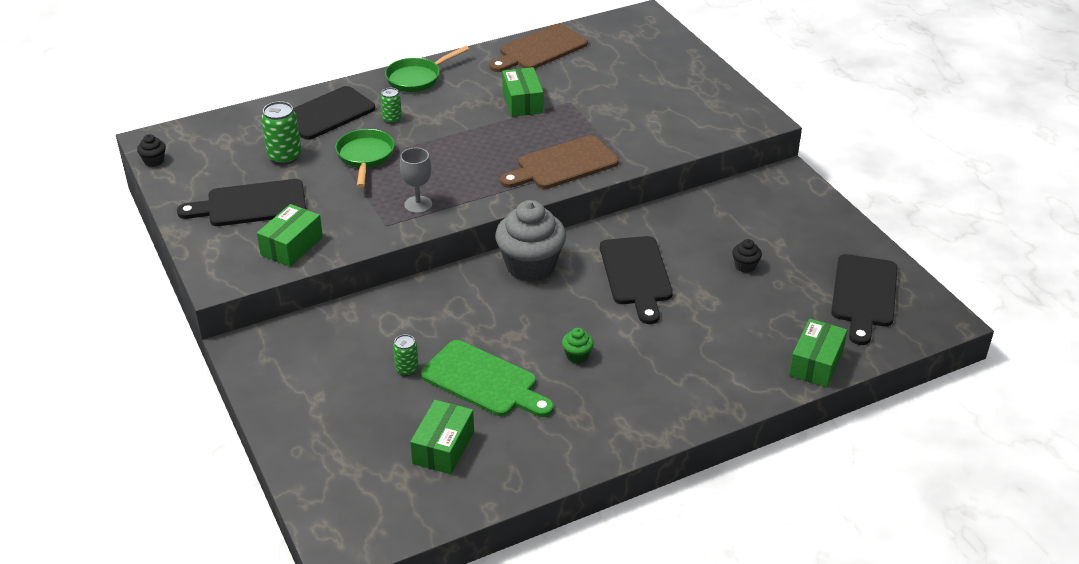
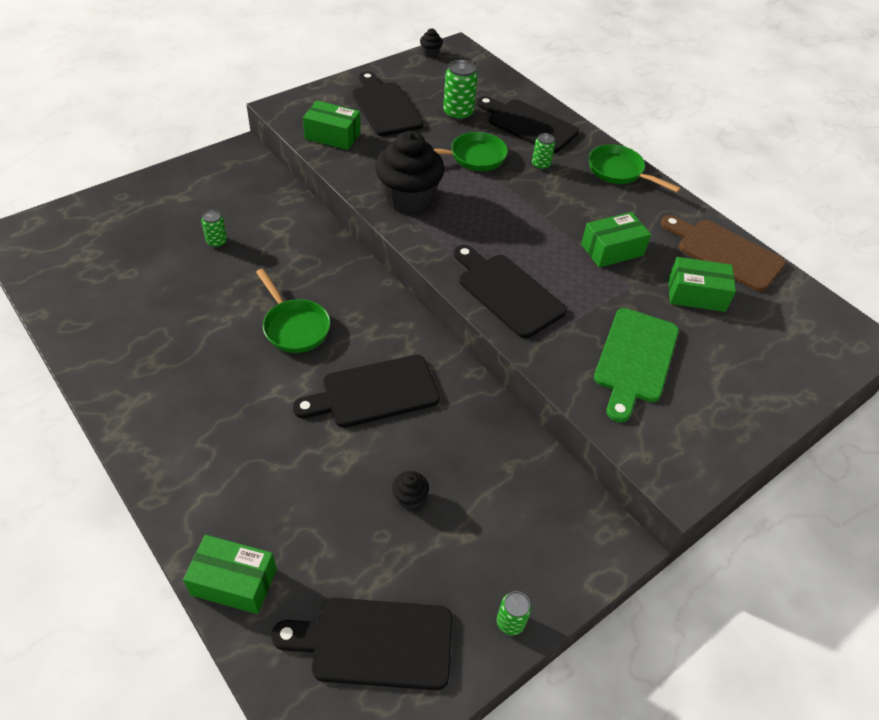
camera: 75 degrees right, 10 degrees up
grey goblet [400,148,432,213] -> black cupcake [375,131,444,213]
green box [410,400,474,474] -> green box moved to [668,257,736,312]
green cutting board [421,340,554,417] -> green cutting board moved to [594,308,679,422]
grey cupcake [495,200,566,282] -> none
brown cutting board [500,135,619,189] -> black cutting board [454,245,567,338]
green cupcake [562,328,594,363] -> none
none -> green pan [256,269,331,353]
none -> green can [497,591,532,635]

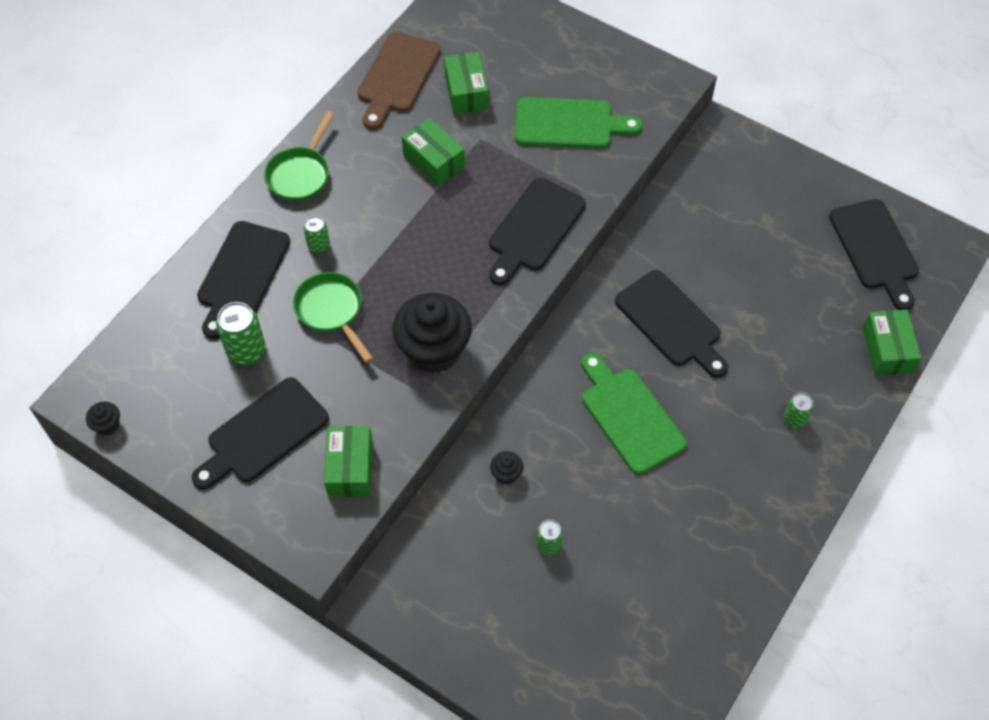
camera: 105 degrees left, 10 degrees up
green pan [256,269,331,353] -> green cutting board [581,353,687,475]
black cupcake [392,471,429,509] -> black cupcake moved to [490,451,523,485]
green can [497,591,532,635] -> green can moved to [784,393,814,429]

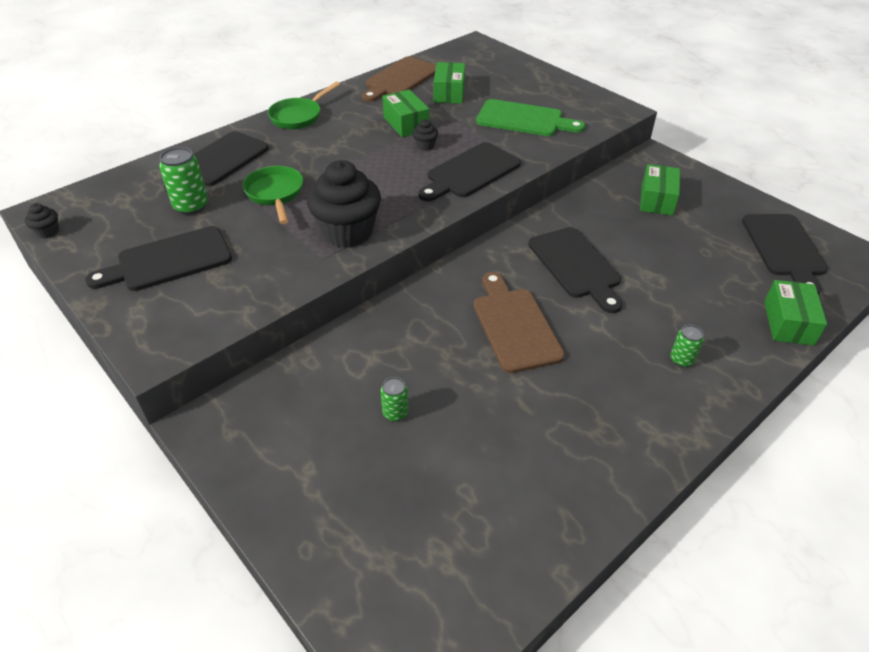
camera: 15 degrees right, 15 degrees down
green can [304,216,330,253] -> none
green box [324,426,372,496] -> green box moved to [640,164,680,216]
black cupcake [490,451,523,485] -> black cupcake moved to [412,119,438,151]
green cutting board [581,353,687,475] -> brown cutting board [473,272,565,373]

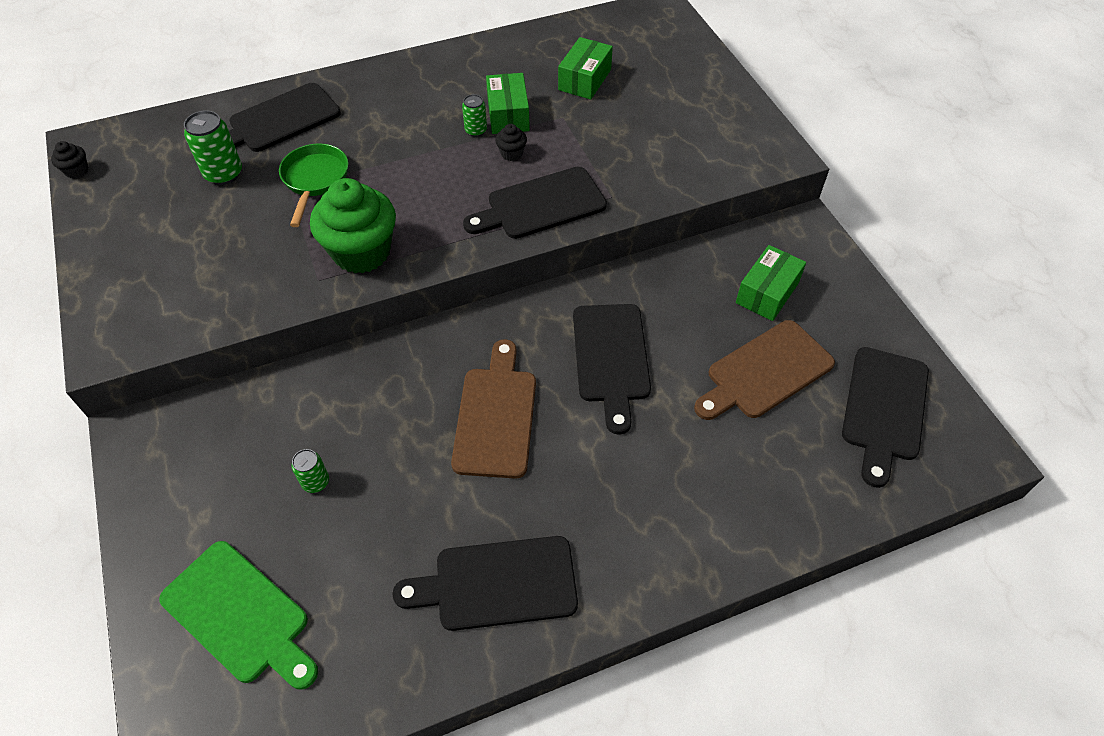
camera: 20 degrees right, 10 degrees up
black cutting board [85,226,232,291] -> black cutting board moved to [392,536,578,631]
green pan [268,81,340,129] -> none
black cupcake [307,160,381,248] -> green cupcake [310,178,396,273]
brown cutting board [362,56,436,102] -> brown cutting board moved to [694,320,835,420]
green cutting board [476,99,585,136] -> green cutting board moved to [159,541,318,690]
green can [670,325,704,367] -> green can moved to [462,94,487,137]
green box [764,280,827,346] -> none

